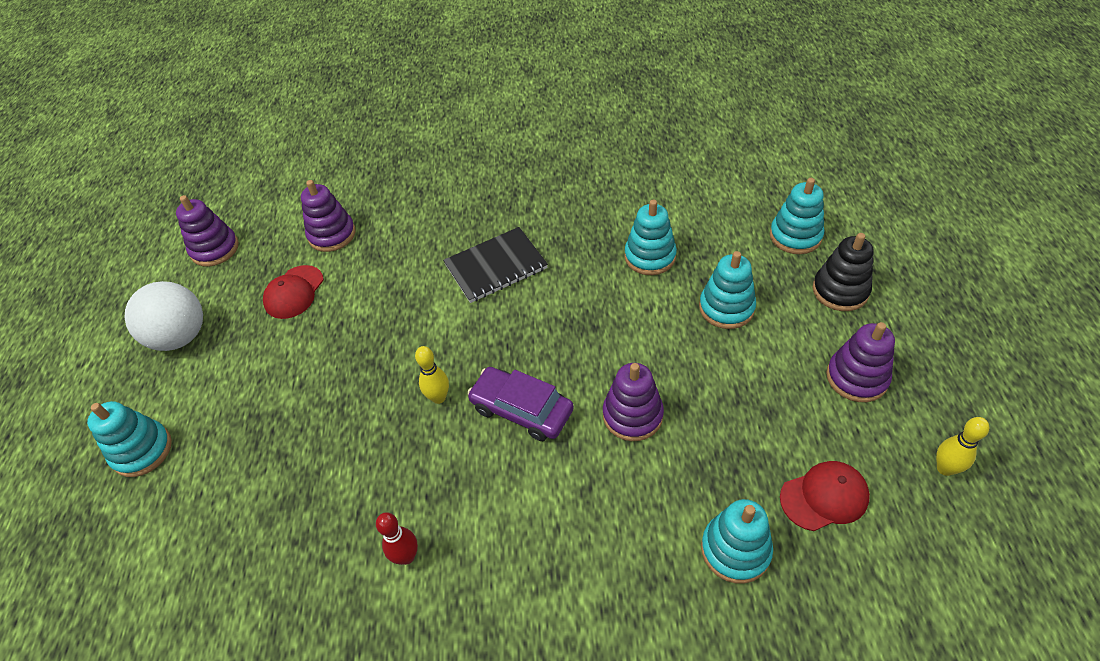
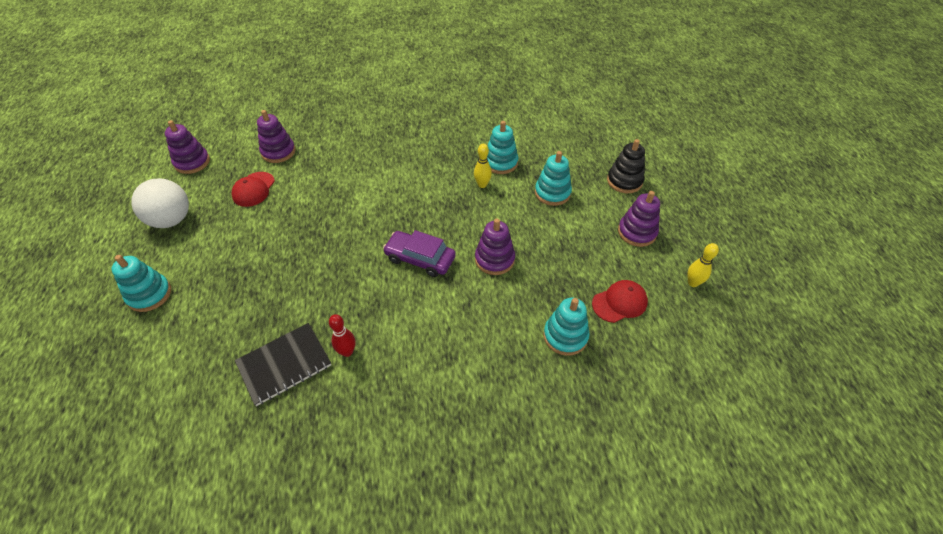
camera: 10 degrees left, 0 degrees up
yellow bowling pin [415,346,449,404] -> yellow bowling pin moved to [474,144,492,188]
black notebook [443,227,548,303] -> black notebook moved to [235,323,331,406]
turquoise stacking toy [770,178,824,254] -> none

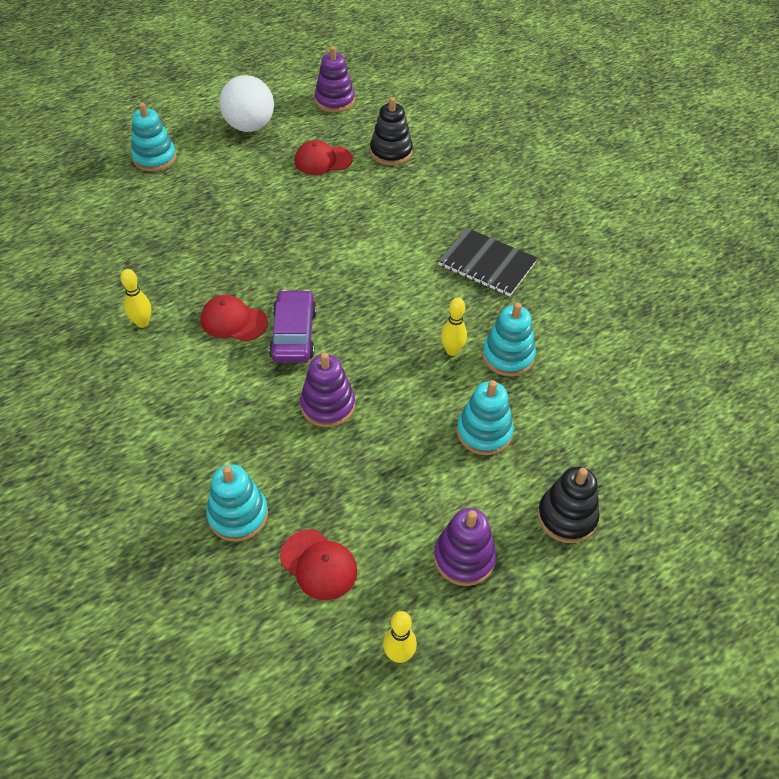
camera: 65 degrees right, 0 degrees up
black notebook [235,323,331,406] -> black notebook moved to [438,228,538,296]
purple stacking toy [257,110,295,163] -> black stacking toy [370,97,413,165]
red bowling pin [329,314,356,357] -> yellow bowling pin [120,269,151,328]
none -> red cap [201,295,268,342]

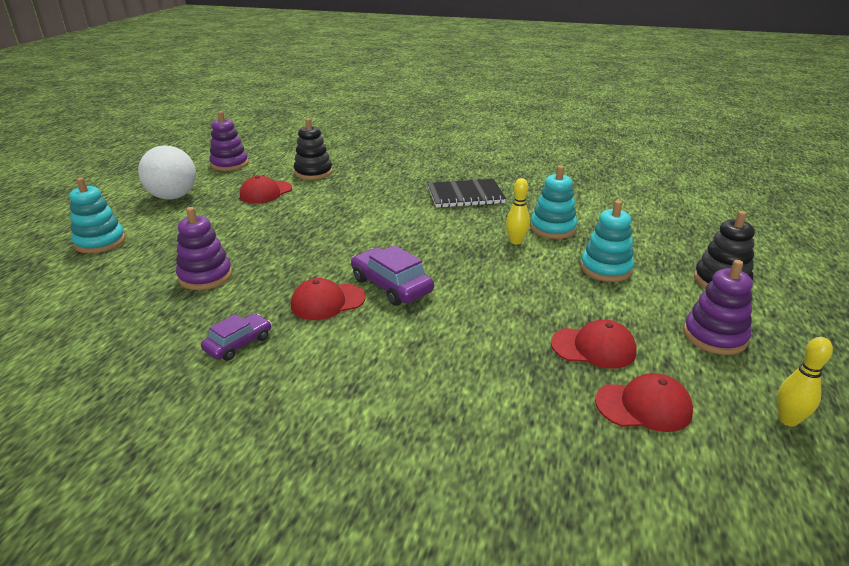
camera: 40 degrees left, 20 degrees down
yellow bowling pin [120,269,151,328] -> purple car [201,313,271,361]
turquoise stacking toy [206,464,268,542] -> none
purple stacking toy [300,352,355,427] -> purple stacking toy moved to [176,207,232,290]
none -> red cap [551,320,637,369]

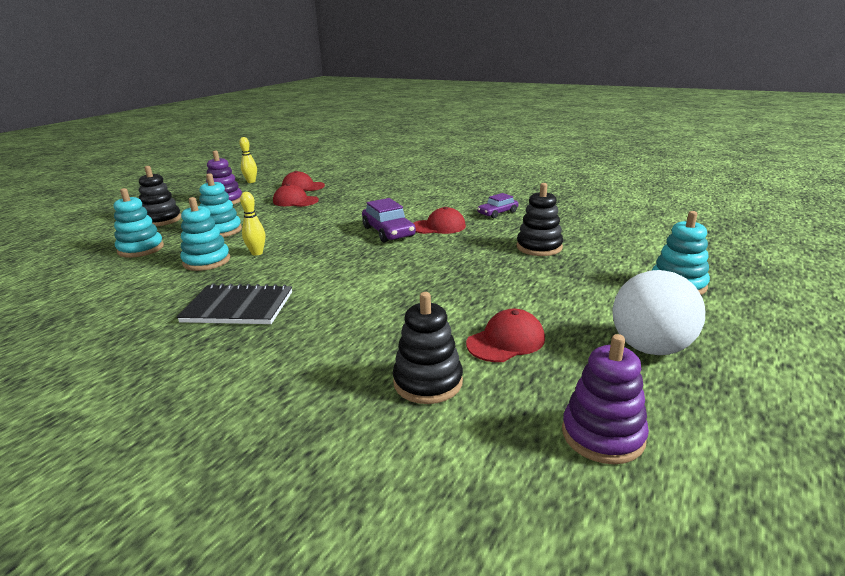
camera: 165 degrees left, 5 degrees down
purple stacking toy [176,207,232,290] -> black stacking toy [517,183,563,256]
none -> turquoise stacking toy [114,188,164,258]

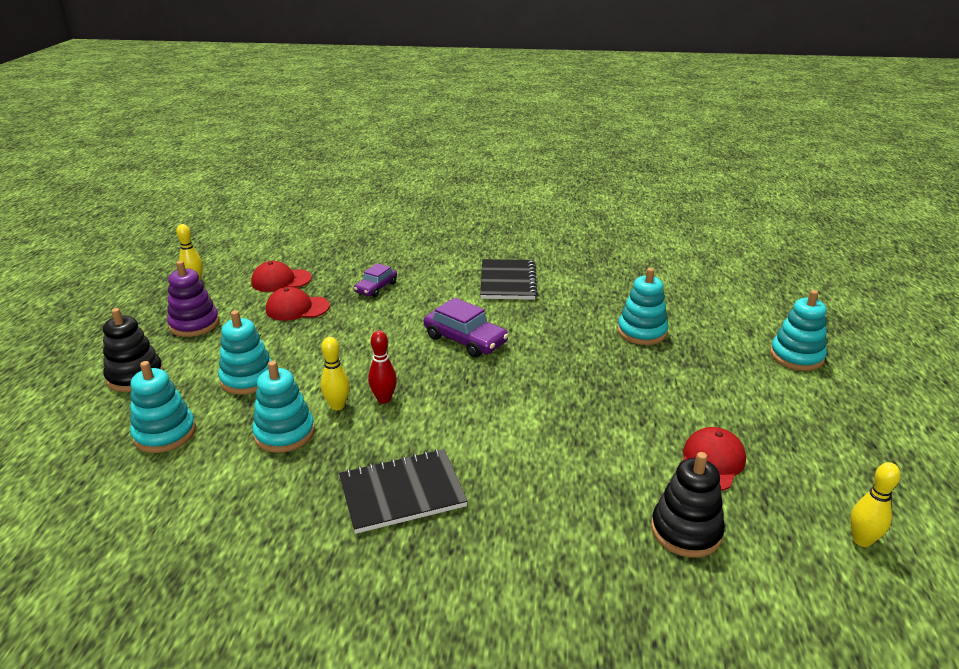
camera: 25 degrees left, 5 degrees up
red cap [414,207,466,234] -> none
purple car [477,193,519,218] -> purple car moved to [354,263,397,297]
black stacking toy [517,183,563,256] -> turquoise stacking toy [618,268,668,345]
purple stacking toy [562,334,649,464] -> yellow bowling pin [851,462,900,547]
white ball [612,270,705,355] -> none
none -> red bowling pin [368,330,397,403]
none -> black notebook [480,259,538,300]

